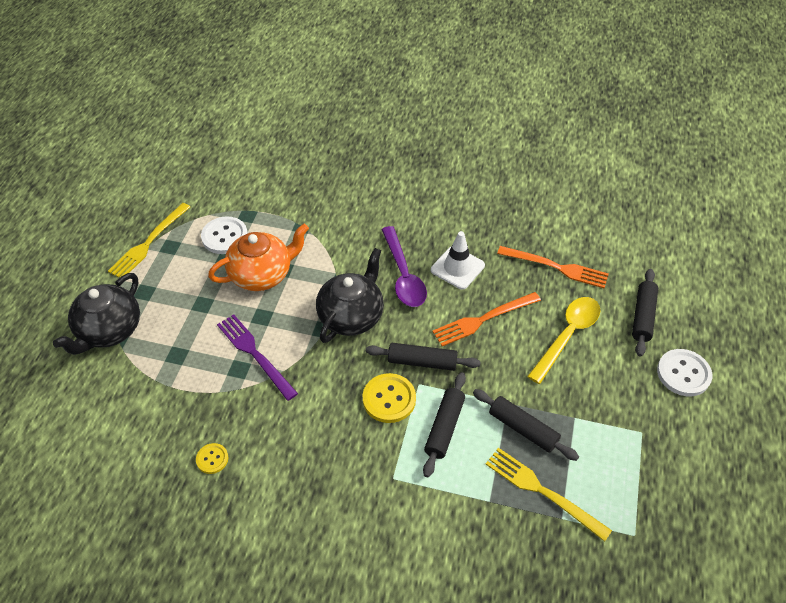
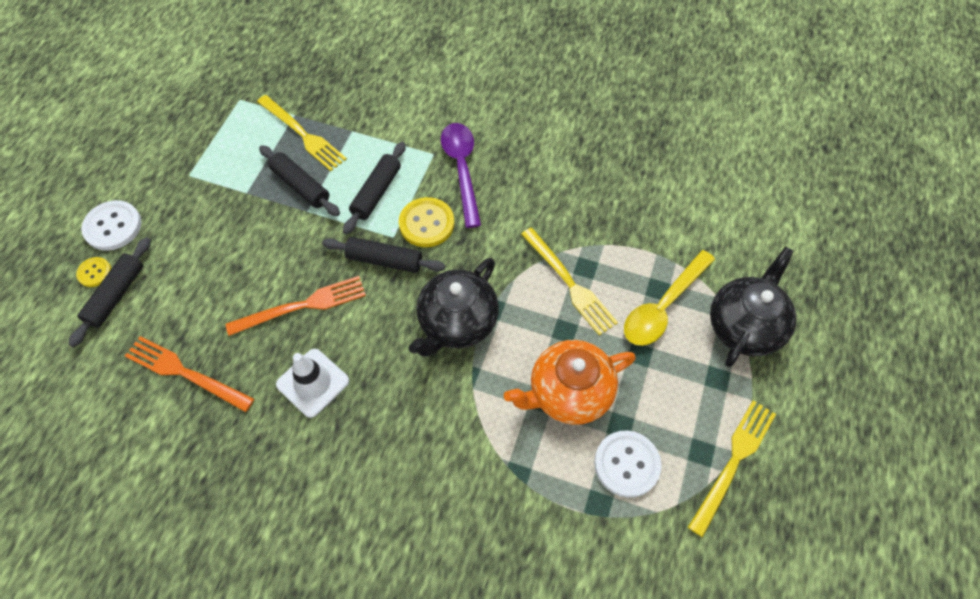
camera: 175 degrees left, 10 degrees up
yellow button [196,443,228,474] -> yellow button moved to [76,257,111,287]
purple fork [217,314,298,401] -> yellow fork [521,228,618,335]
purple spoon [381,226,427,307] -> purple spoon moved to [441,123,481,228]
yellow spoon [527,297,601,384] -> yellow spoon moved to [624,250,715,346]

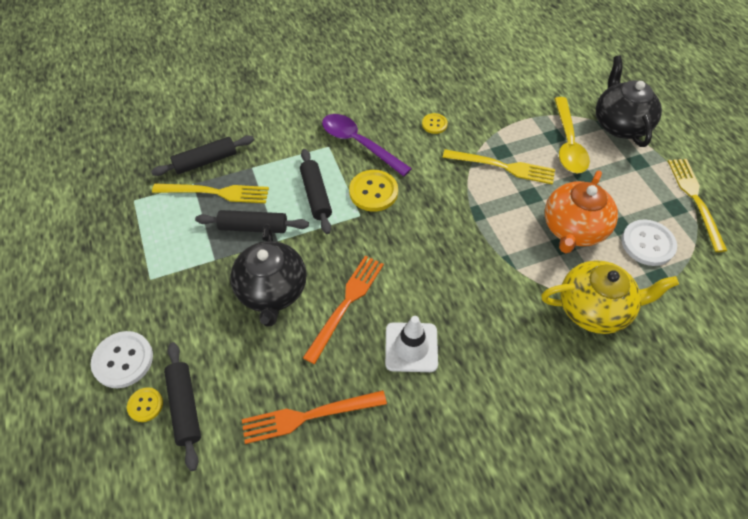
camera: 40 degrees left, 5 degrees down
black rolling pin [322,237,445,273] -> black rolling pin moved to [151,135,254,176]
black teapot [409,258,499,356] -> black teapot moved to [230,224,307,327]
none -> yellow button [422,113,448,134]
none -> yellow teapot [541,261,679,334]

